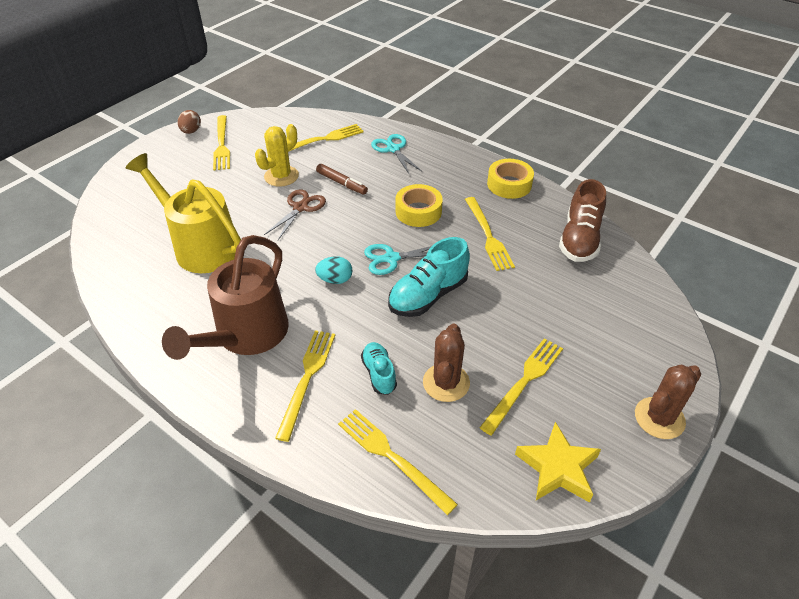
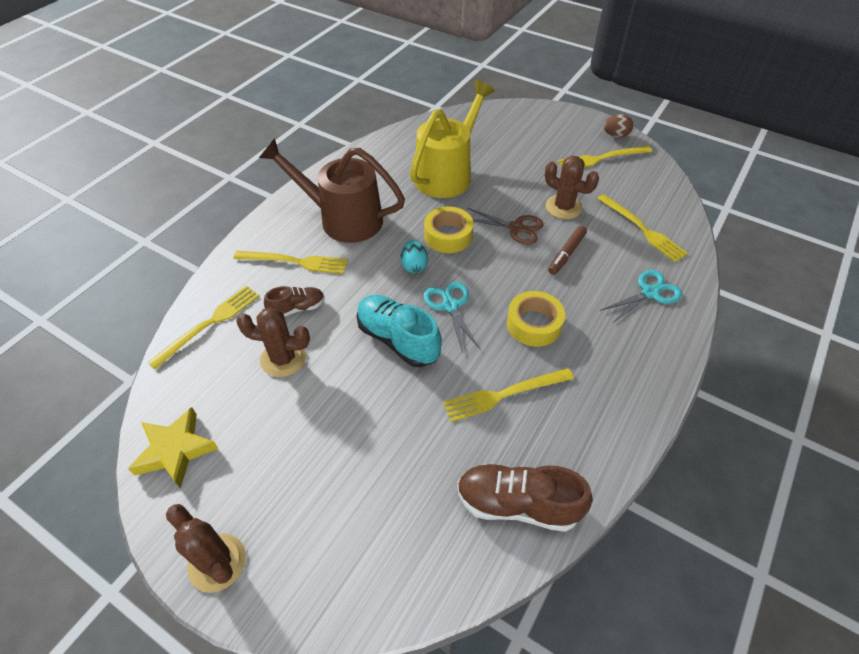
camera: 85 degrees right, 5 degrees up
yellow cactus [255,124,299,187] -> brown cactus [545,156,599,219]
turquoise shoe [361,342,397,395] -> brown shoe [264,286,325,317]
yellow fork [479,338,563,435] -> none
yellow tape [487,159,534,199] -> yellow tape moved to [424,207,473,253]

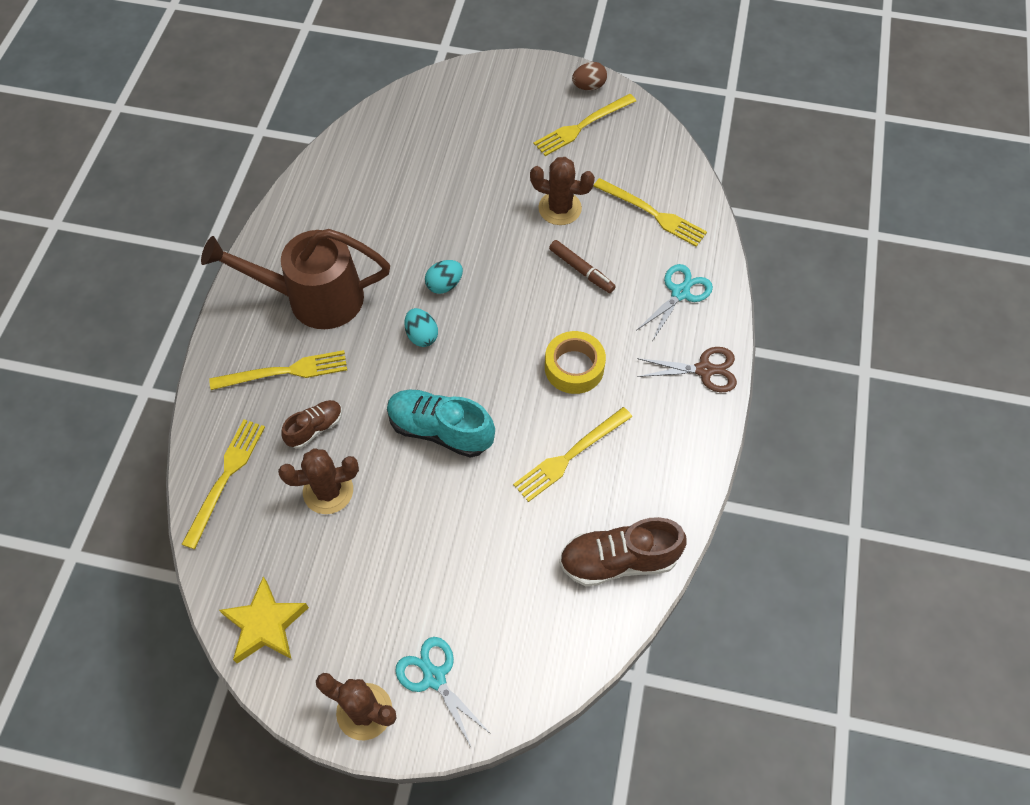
camera: 20 degrees left, 10 degrees up
yellow watering can [410,80,495,198] -> none
turquoise scissors [423,282,481,353] -> turquoise scissors moved to [395,637,492,748]
yellow tape [424,207,473,253] -> turquoise egg [425,260,463,294]
brown scissors [468,208,544,245] -> brown scissors moved to [637,347,737,392]
brown marker [548,226,587,275] -> brown marker turned 60 degrees counterclockwise [549,240,616,293]

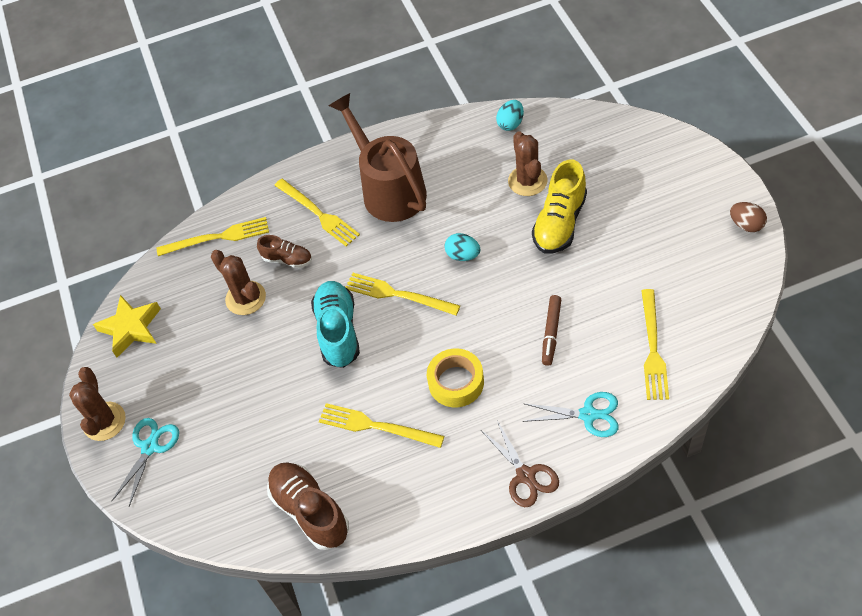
camera: 65 degrees right, 5 degrees down
turquoise egg [404,308,438,347] -> turquoise egg moved to [496,100,524,131]
brown cactus [530,157,595,225] -> brown cactus moved to [508,131,548,196]
yellow fork [534,94,636,156] -> yellow fork moved to [346,273,460,315]
none -> yellow shoe [532,160,587,254]

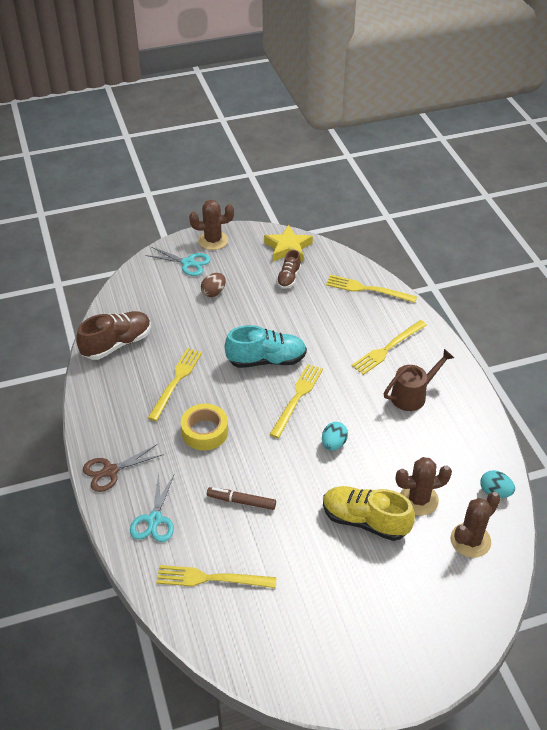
camera: 85 degrees right, 10 degrees down
yellow fork [157,217,269,256] -> yellow fork turned 120 degrees clockwise [326,275,417,303]
brown cactus [211,250,266,315] -> brown cactus moved to [451,492,501,558]
brown shoe [257,235,312,268] -> brown shoe moved to [276,250,301,288]
brown watering can [329,93,427,222] -> brown watering can [384,349,454,411], size x0.60
brown egg [730,202,767,232] -> brown egg moved to [201,273,226,297]

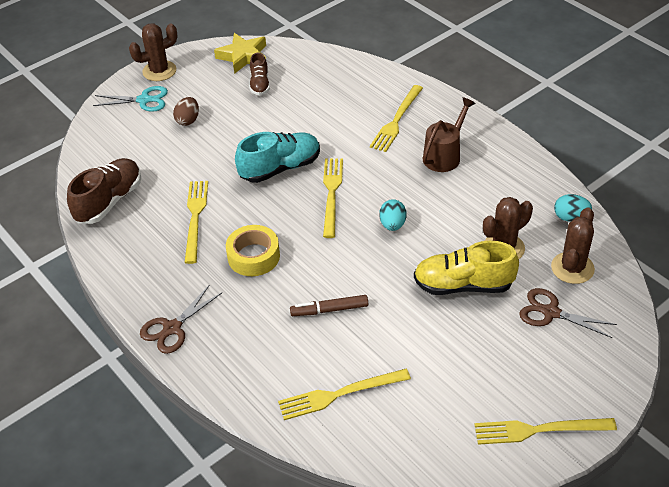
camera: 20 degrees left, 0 degrees up
turquoise scissors [130,473,174,542] -> none
yellow fork [326,275,417,303] -> yellow fork moved to [474,418,617,445]
none -> brown scissors [519,288,617,338]

